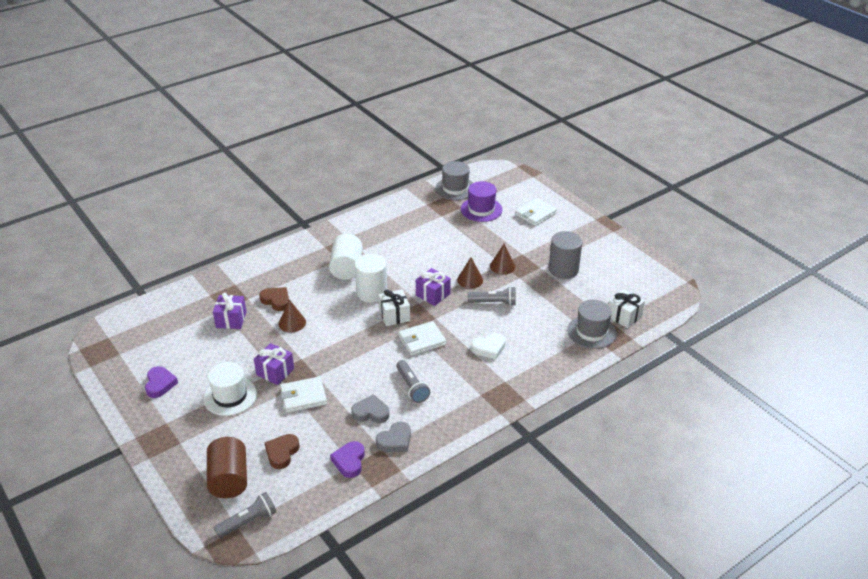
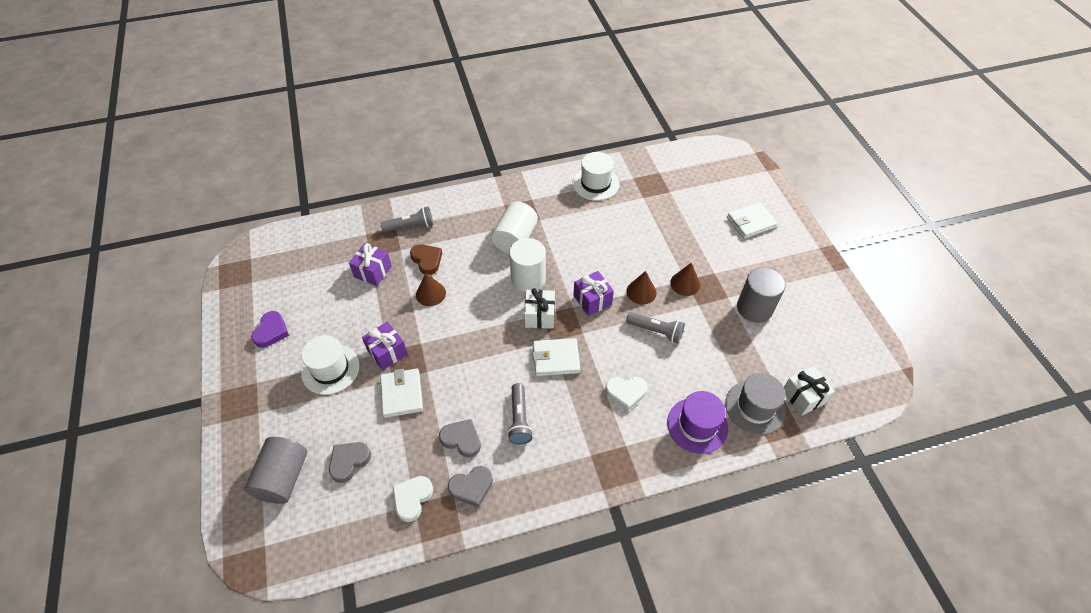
camera: 20 degrees right, 15 degrees up
brown cylinder [207,437,247,498] -> grey cylinder [244,437,307,504]
grey flashlight [214,492,276,538] -> grey flashlight moved to [381,207,433,232]
brown heart [265,434,300,469] -> grey heart [329,442,371,483]
white wallet [280,377,327,413] -> white wallet turned 75 degrees clockwise [380,369,423,418]
purple heart [330,441,365,478] -> white heart [393,476,433,522]
grey hat [435,161,473,200] -> none
purple hat [461,181,503,222] -> purple hat moved to [667,391,728,454]
none -> white hat [572,152,619,201]

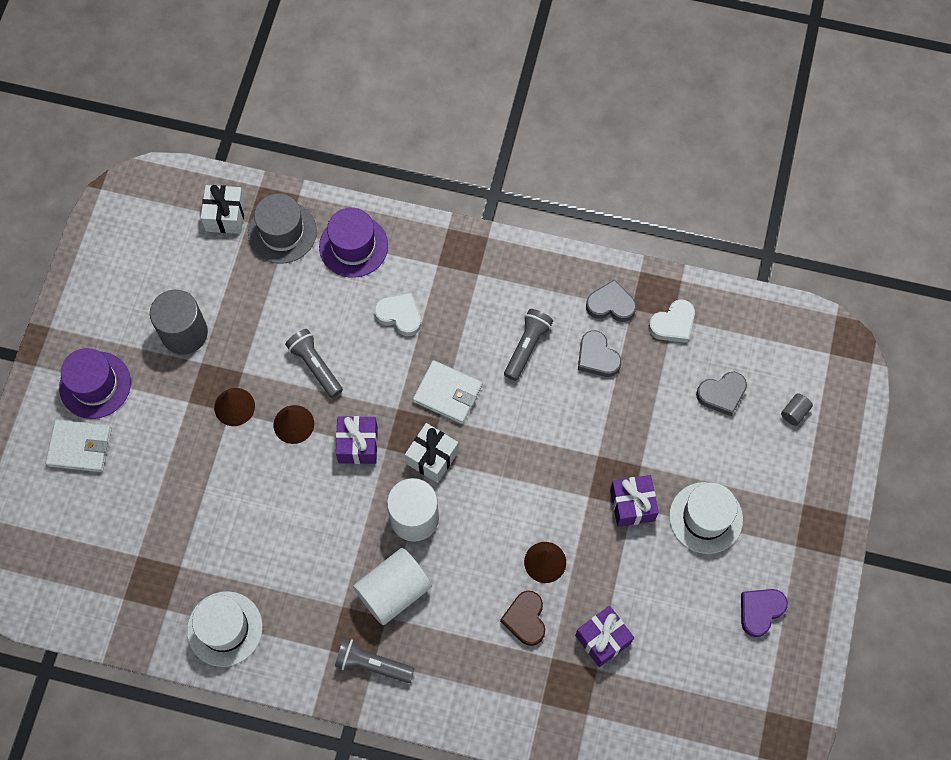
camera: 150 degrees left, 15 degrees up
grey cylinder [244,437,307,504] -> grey cylinder [781,393,813,426], size x0.43
white wallet [380,369,423,418] -> none
grey flashlight [381,207,433,232] -> grey flashlight moved to [335,638,415,683]
none -> purple hat [59,348,131,419]

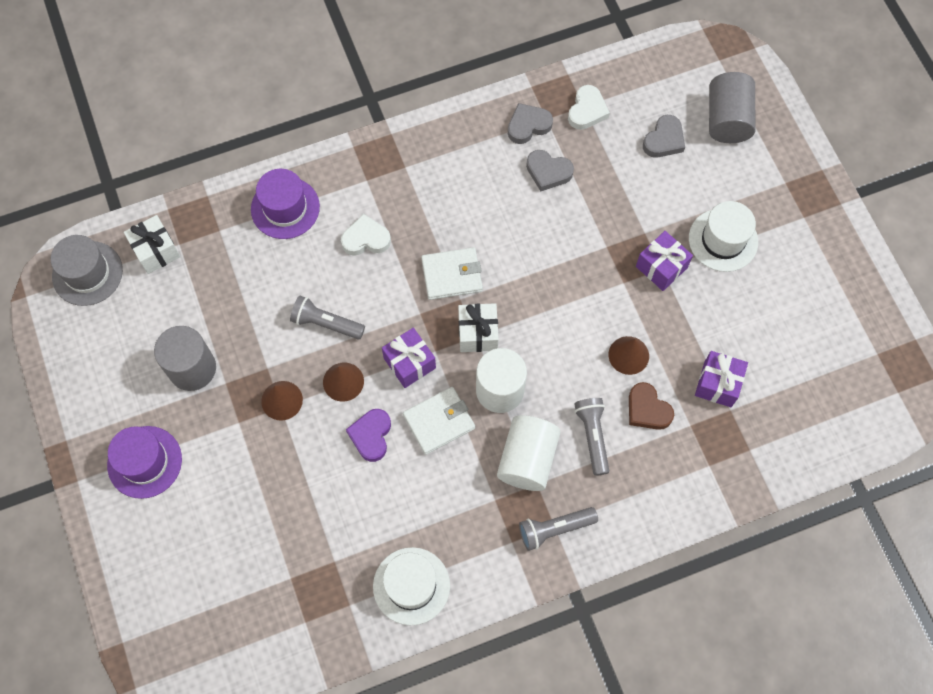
camera: 35 degrees left, 0 degrees up
white wallet [45,419,112,472] -> white wallet moved to [403,387,475,455]
grey hat [248,194,317,264] -> grey hat moved to [51,235,123,306]
grey flashlight [504,309,553,381] -> grey flashlight moved to [574,398,609,476]
purple heart [741,589,788,637] -> purple heart moved to [346,409,391,462]
grey cylinder [781,393,813,426] -> grey cylinder [709,72,755,143], size x2.32

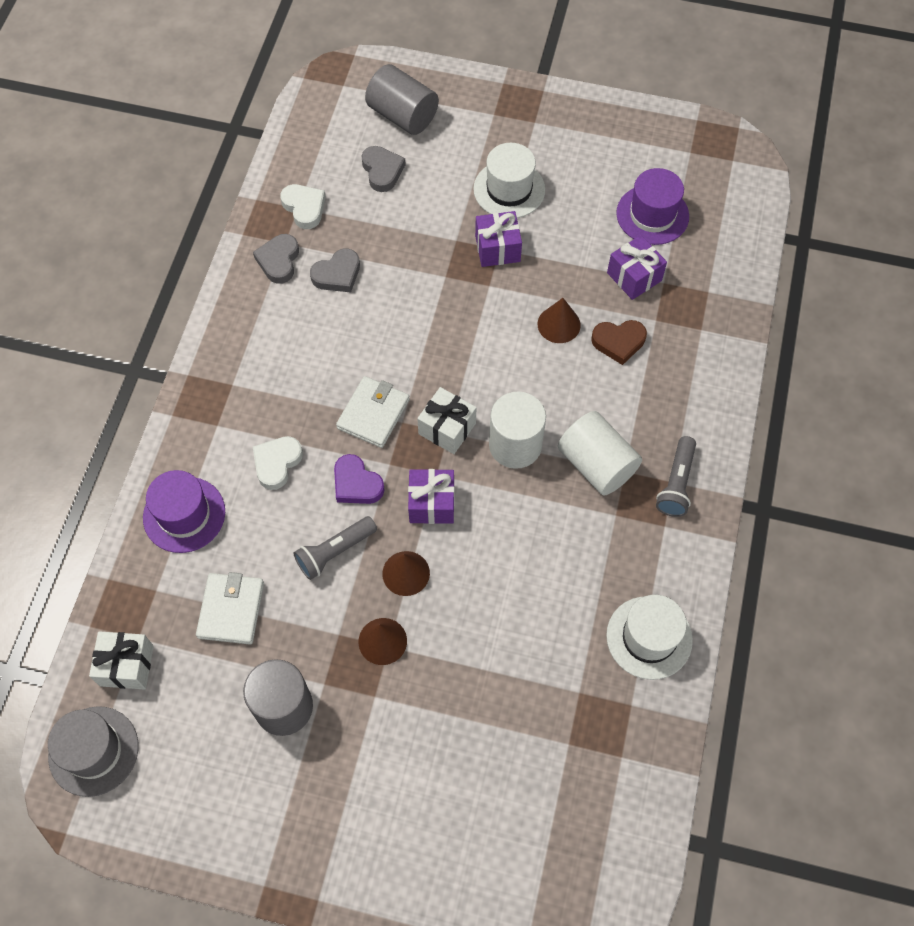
camera: 55 degrees left, 5 degrees down
purple hat [107,426,182,499] -> purple hat moved to [616,168,689,245]
purple heart [346,409,391,462] -> purple heart moved to [334,454,385,504]
white wallet [403,387,475,455] -> white wallet moved to [196,572,264,644]
grey flashlight [574,398,609,476] -> none

